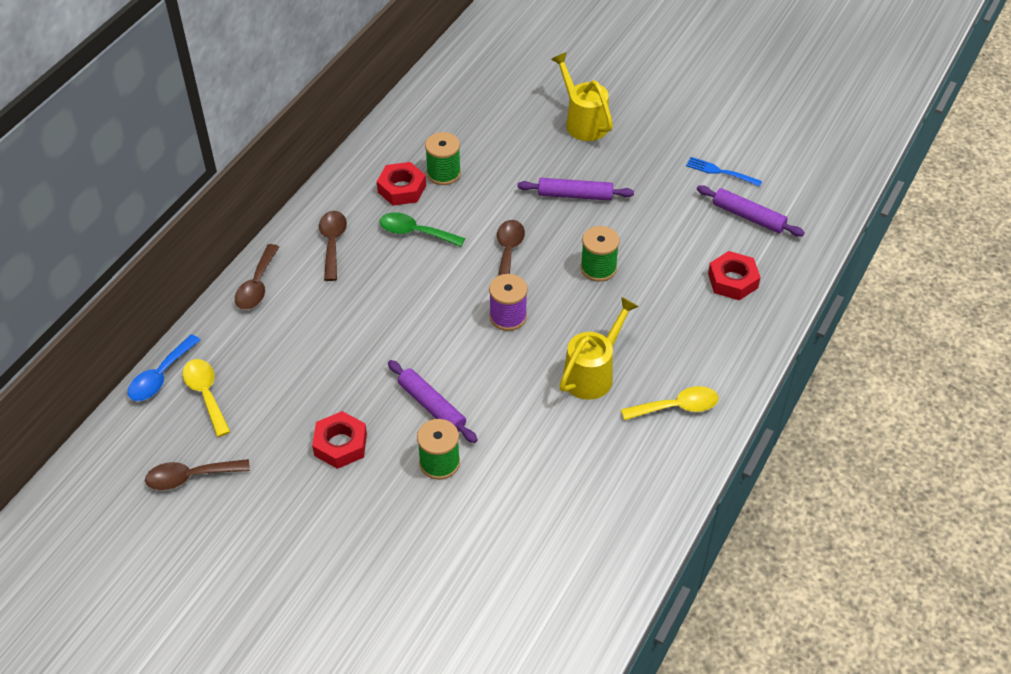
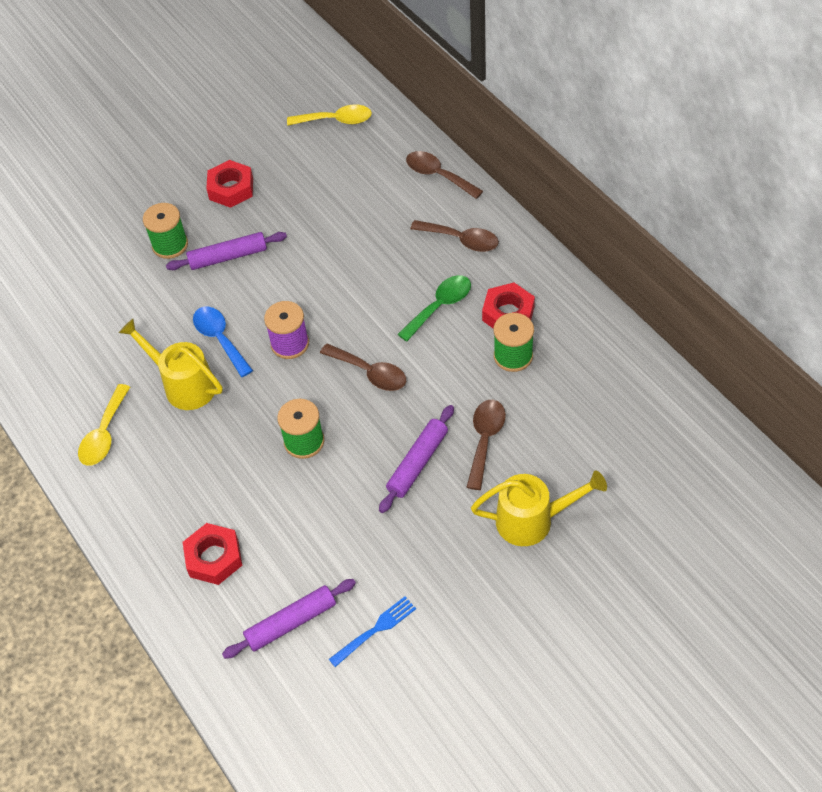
camera: 120 degrees right, 5 degrees up
blue spoon [128,334,200,401] -> blue spoon moved to [193,307,253,377]
brown spoon [145,459,250,490] -> brown spoon moved to [466,400,506,490]
yellow watering can [559,297,639,400] -> yellow watering can turned 150 degrees clockwise [119,319,223,410]

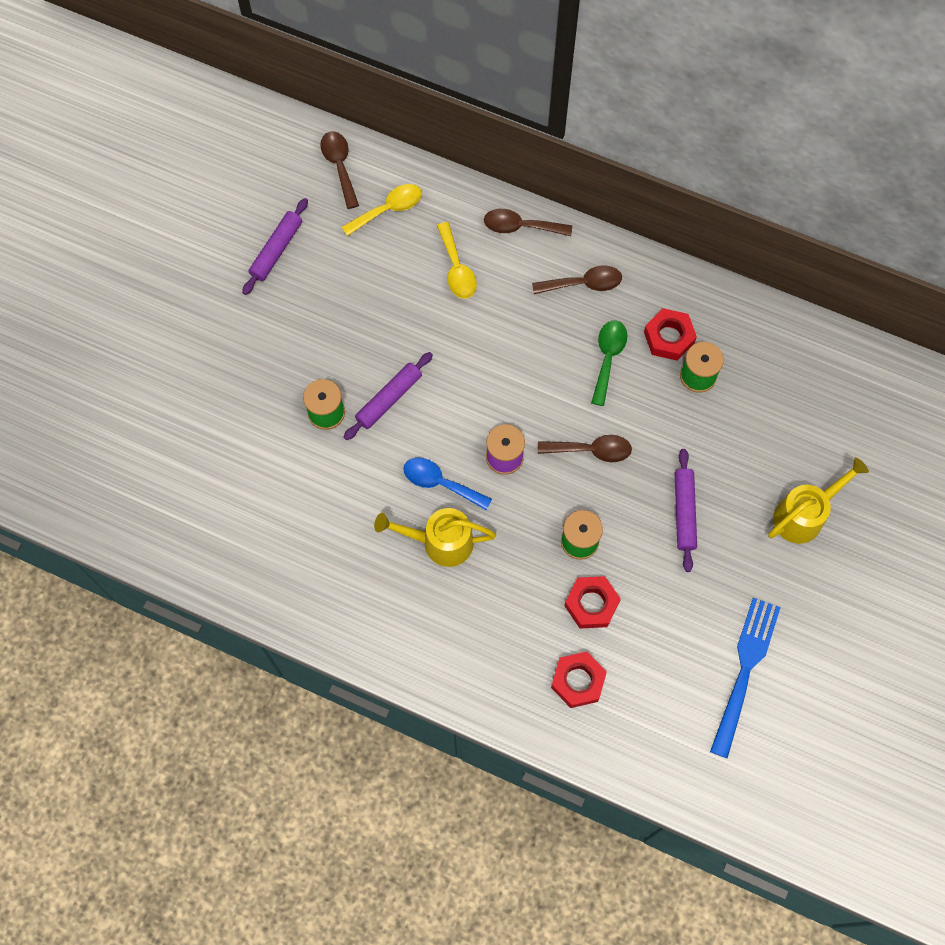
camera: 35 degrees left, 15 degrees up
yellow spoon [78,384,130,466] -> yellow spoon moved to [437,222,477,299]
red nut [206,160,253,208] -> red nut moved to [564,576,621,629]
purple rolling pin [222,579,356,659] -> purple rolling pin moved to [242,198,308,295]
blue fork [329,597,416,667] -> blue fork [710,597,781,758], size x1.85
brown spoon [466,400,506,490] -> brown spoon moved to [320,131,359,209]

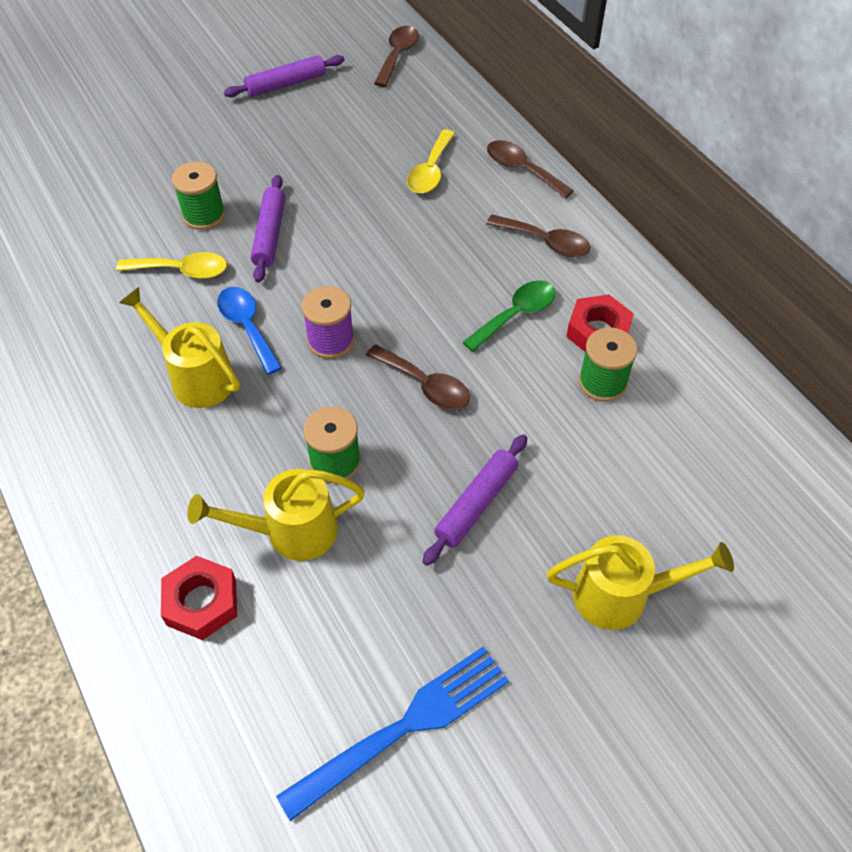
camera: 35 degrees right, 15 degrees down
yellow spoon [342,184,422,236] -> yellow spoon moved to [116,252,227,279]
purple rolling pin [344,352,433,440] -> purple rolling pin turned 75 degrees counterclockwise [251,175,285,283]
red nut [564,576,621,629] -> yellow watering can [188,469,365,561]

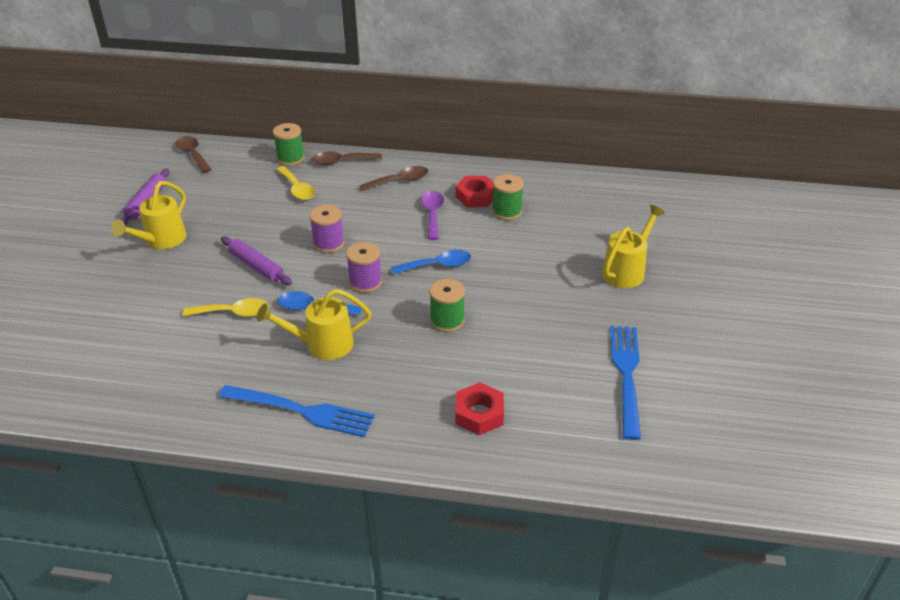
camera: 50 degrees left, 15 degrees down
yellow spoon [116,252,227,279] -> yellow spoon turned 45 degrees clockwise [183,298,269,317]
green spool [172,162,225,230] -> green spool moved to [273,123,305,166]
yellow watering can [188,469,365,561] -> yellow watering can moved to [111,181,187,249]
brown spoon [366,345,470,409] -> blue spoon [391,250,471,274]
purple rolling pin [422,434,527,566] -> none
green spoon [462,280,556,352] -> purple spoon [421,191,444,240]
none -> blue fork [219,385,375,437]
none -> purple spool [309,205,344,253]

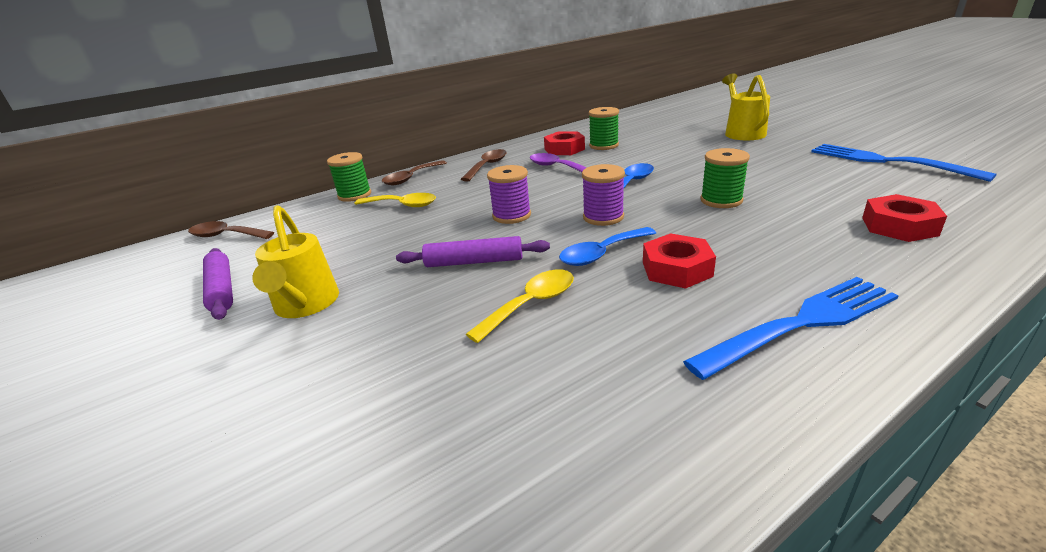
camera: 40 degrees left, 10 degrees down
yellow watering can [257,289,371,360] -> red nut [643,233,716,289]

